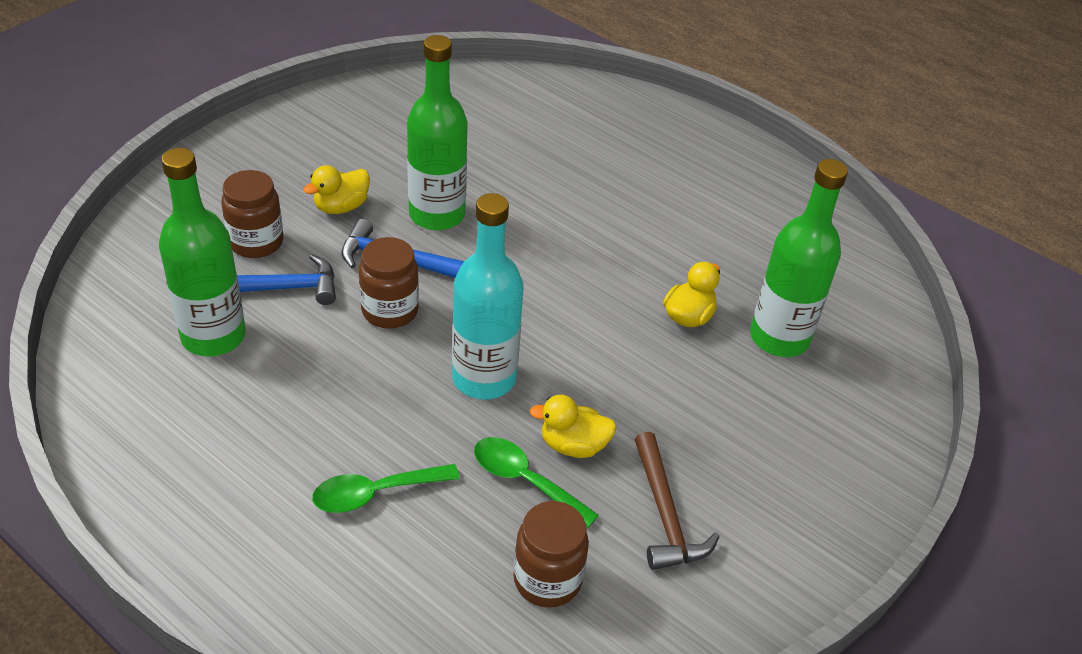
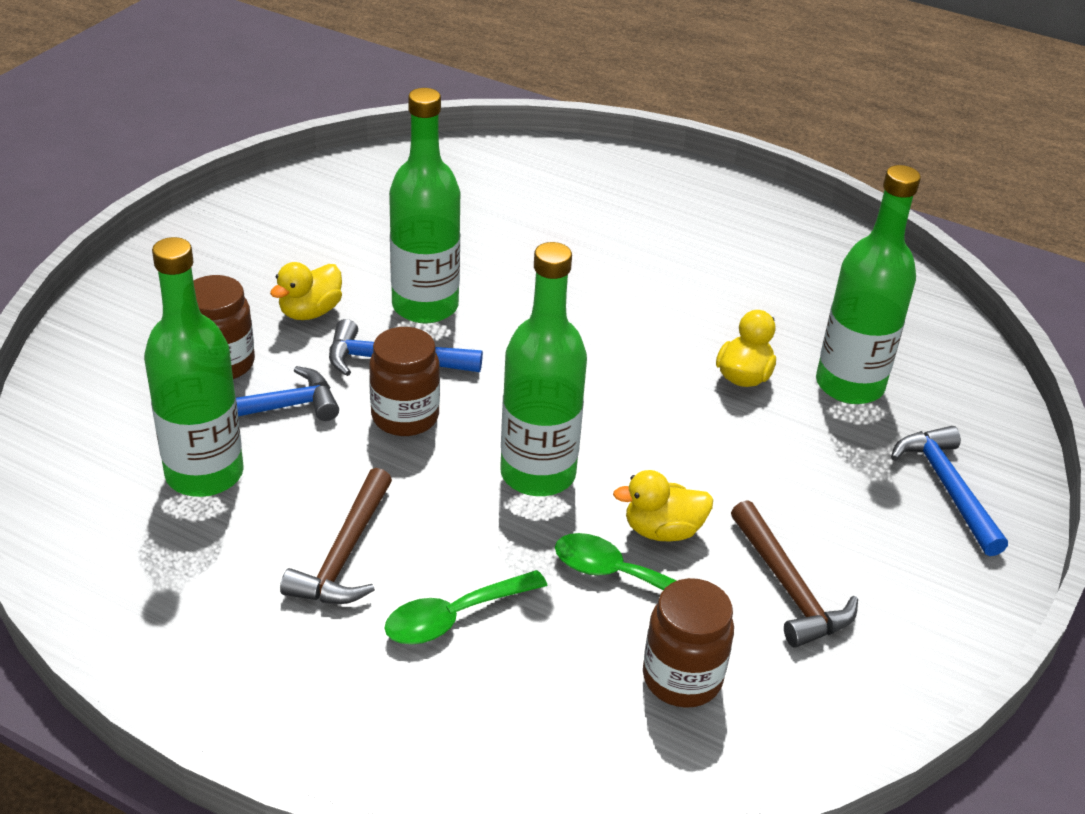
camera: 10 degrees left, 5 degrees down
turquoise bottle [452,193,524,399] -> green bottle [500,242,587,496]
none -> brown hammer [280,468,392,604]
none -> blue hammer [891,426,1008,556]

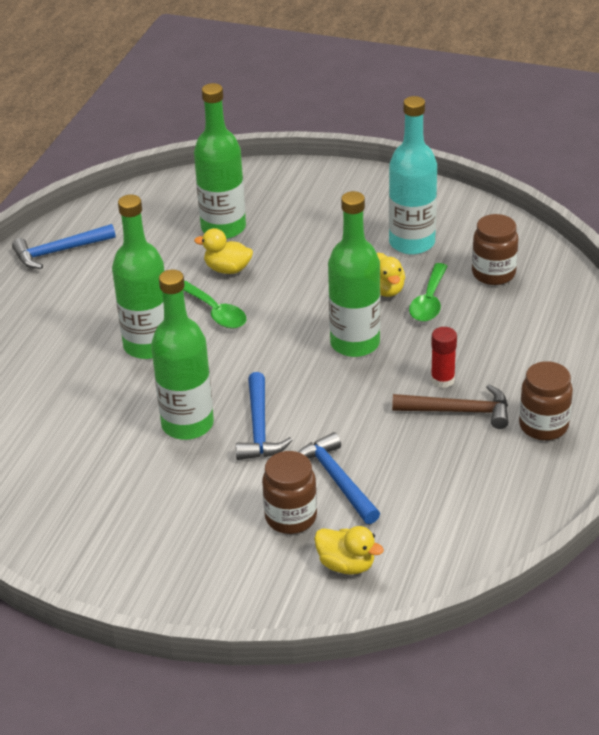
camera: 95 degrees left, 0 degrees up
green bottle [144,237,244,497] -> green bottle moved to [112,195,164,359]
yellow duck [270,262,342,320] -> yellow duck moved to [314,526,384,575]
brown jar [369,327,440,436] -> brown jar moved to [519,361,573,440]
green spoon [385,570,548,644] -> green spoon moved to [183,281,246,329]
brown hammer [731,500,858,648] -> turquoise bottle [389,96,437,255]
blue hammer [891,426,1008,556] -> blue hammer moved to [12,224,116,269]
none -> red glue stick [431,327,457,388]

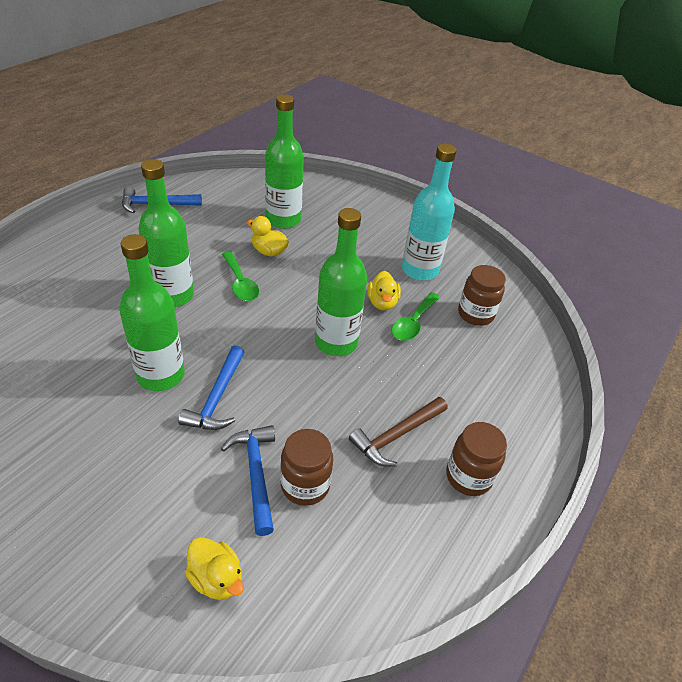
camera: 10 degrees right, 5 degrees up
brown jar [262,451,317,534] -> brown jar moved to [280,429,333,506]
brown hammer [392,385,508,429] -> brown hammer turned 120 degrees clockwise [349,397,447,467]
red glue stick [431,327,457,388] -> none

